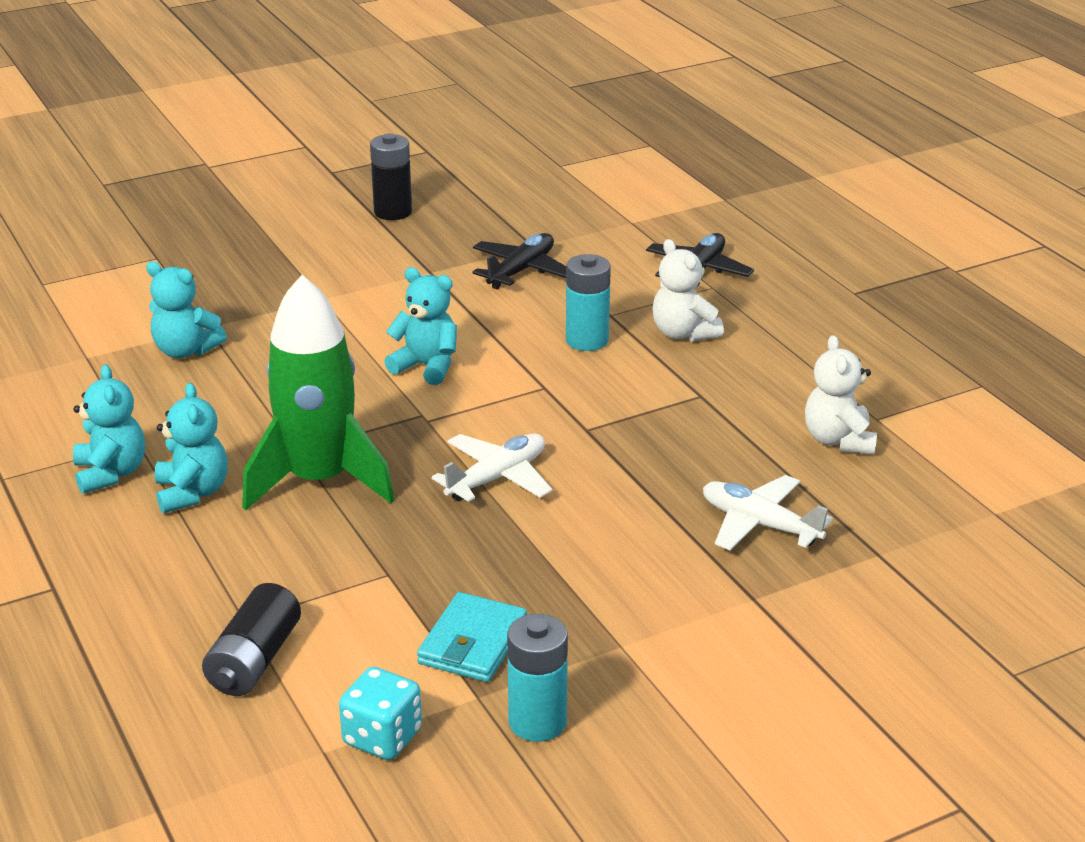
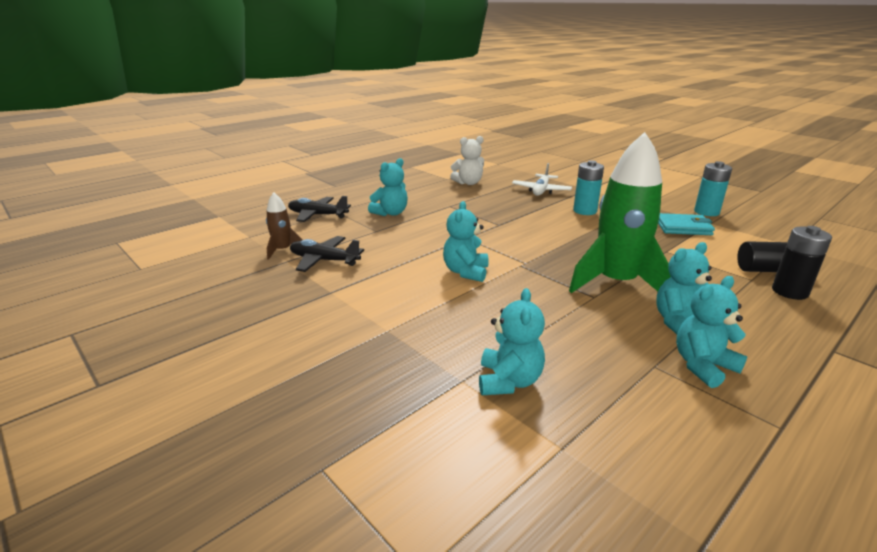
camera: 105 degrees left, 5 degrees down
turquoise dice [339,667,422,760] -> none
black battery [370,133,412,220] -> black battery moved to [772,226,832,300]
white plane [432,433,553,502] -> none
turquoise battery [566,254,611,351] -> turquoise battery moved to [573,160,604,215]
white teddy bear [652,239,724,342] -> turquoise teddy bear [368,158,408,216]
none -> brown rocket [266,192,303,260]

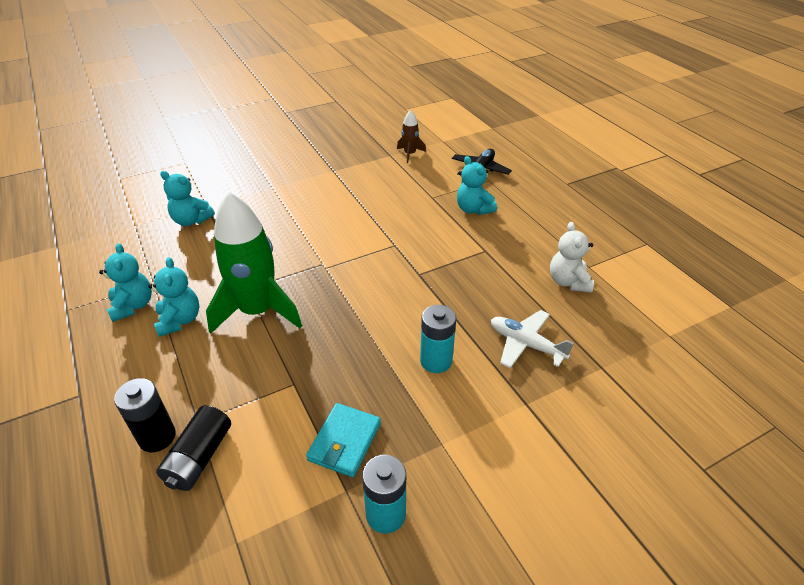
camera: 105 degrees right, 15 degrees up
black plane [290,236,364,272] -> none
turquoise teddy bear [443,201,489,282] -> none

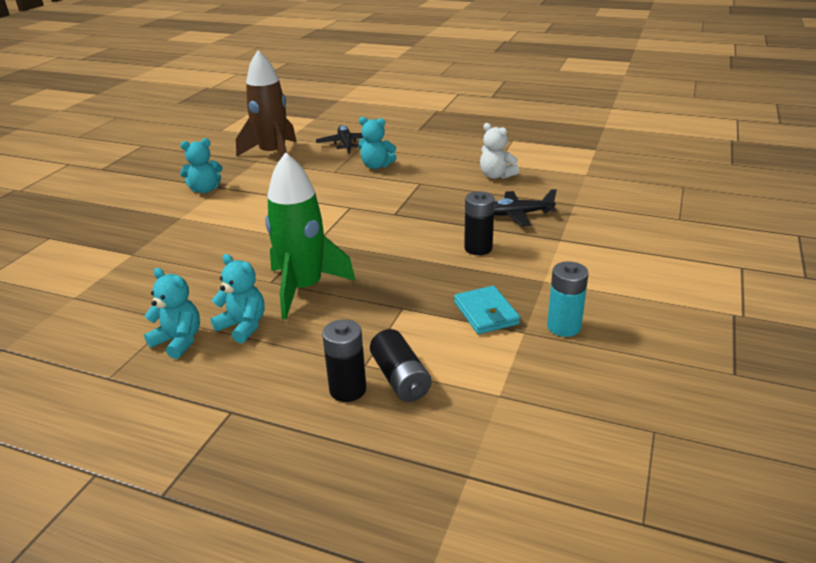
camera: 40 degrees left, 10 degrees down
turquoise teddy bear [160,171,215,226] -> turquoise teddy bear moved to [180,138,223,193]
brown rocket [397,110,426,163] -> brown rocket [236,50,297,158], size x2.16
turquoise battery [420,305,456,373] -> black battery [464,191,495,255]
white plane [491,310,574,368] -> black plane [494,189,557,226]

